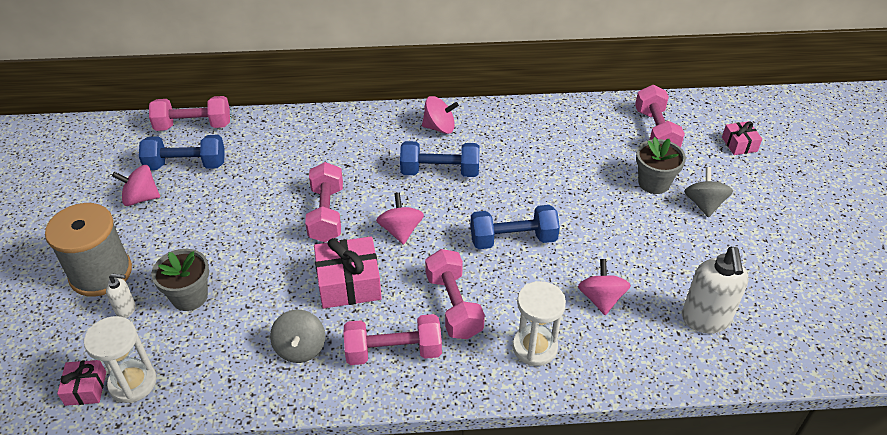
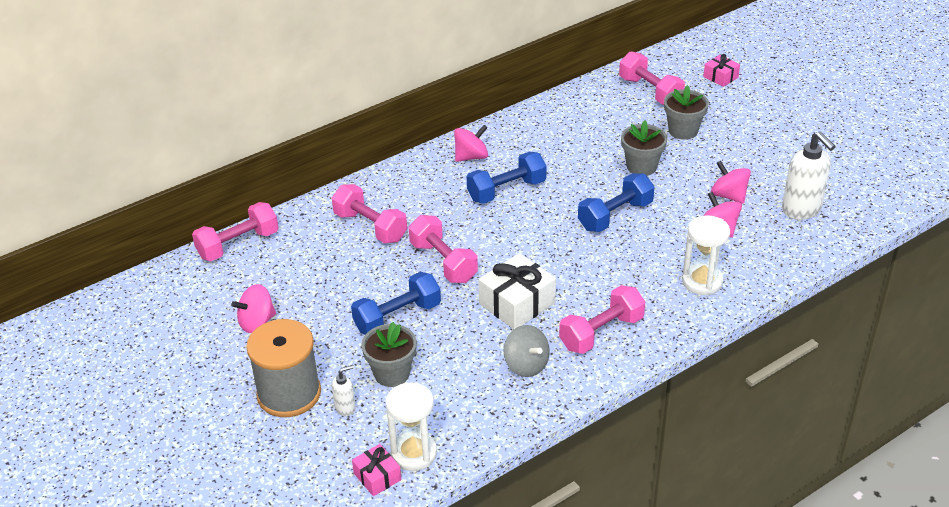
camera: 30 degrees left, 5 degrees down
blue dumbbell [139,135,225,170] -> blue dumbbell moved to [351,272,441,335]
pink gift [314,236,382,309] -> white gift [478,253,556,329]
pink spinning top [376,193,424,245] -> pink spinning top moved to [711,161,751,204]
pink dumbbell [425,249,485,339] -> pink dumbbell moved to [332,184,407,243]
grey spinning top [684,167,733,218] -> none
none -> grey flower pot [621,120,667,176]

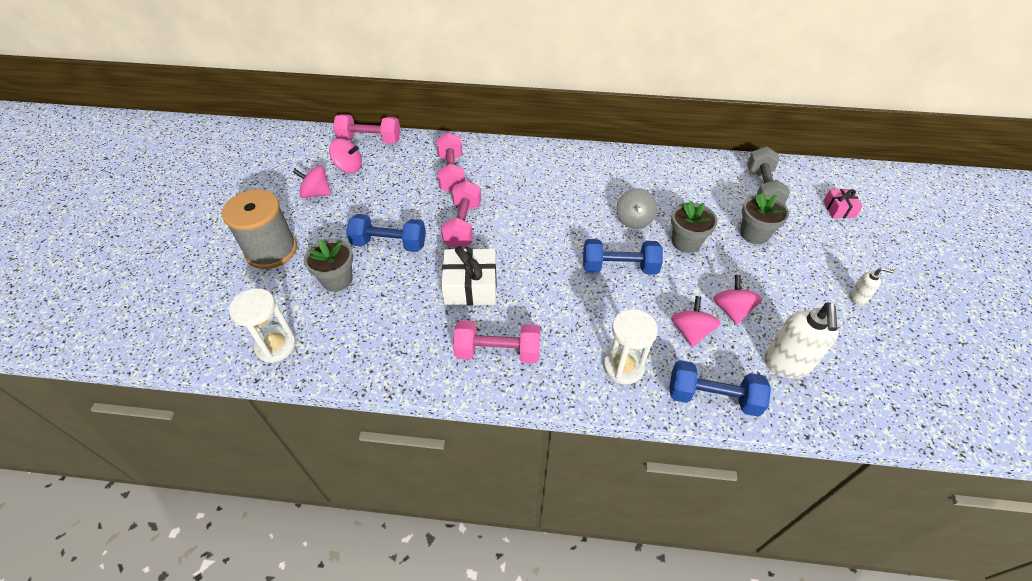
camera: 40 degrees right, 10 degrees up
white soap dispenser [332,365,356,416] -> white soap dispenser moved to [849,267,894,306]
pink gift [352,444,401,496] -> none
pink spinning top [454,125,488,162] -> pink spinning top moved to [329,139,362,173]
blue dumbbell [467,152,547,204] -> blue dumbbell moved to [669,360,771,417]
grey spinning top [503,325,550,377] -> grey spinning top moved to [617,188,657,229]
pink dumbbell [619,51,685,105] -> grey dumbbell [747,147,790,204]

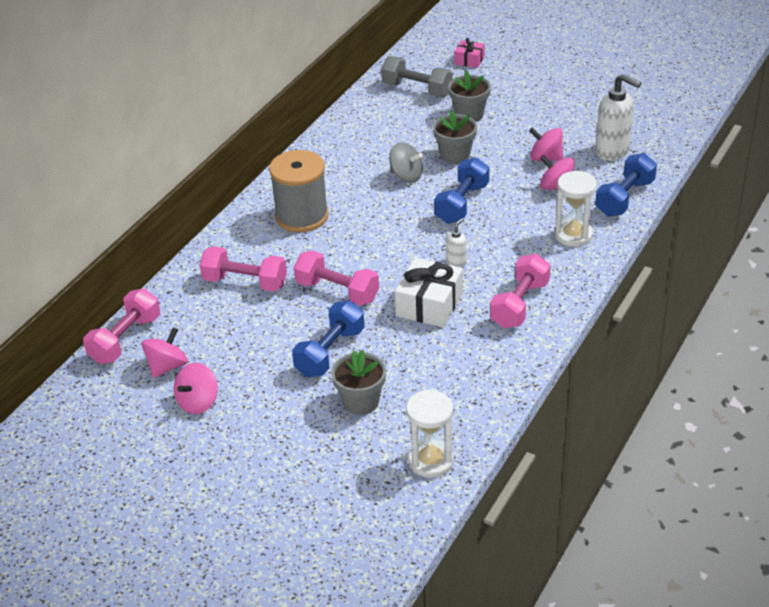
camera: 65 degrees left, 10 degrees down
grey spool [222,189,297,269] -> grey spool moved to [269,150,329,232]
white soap dispenser [849,267,894,306] -> white soap dispenser moved to [446,218,467,267]

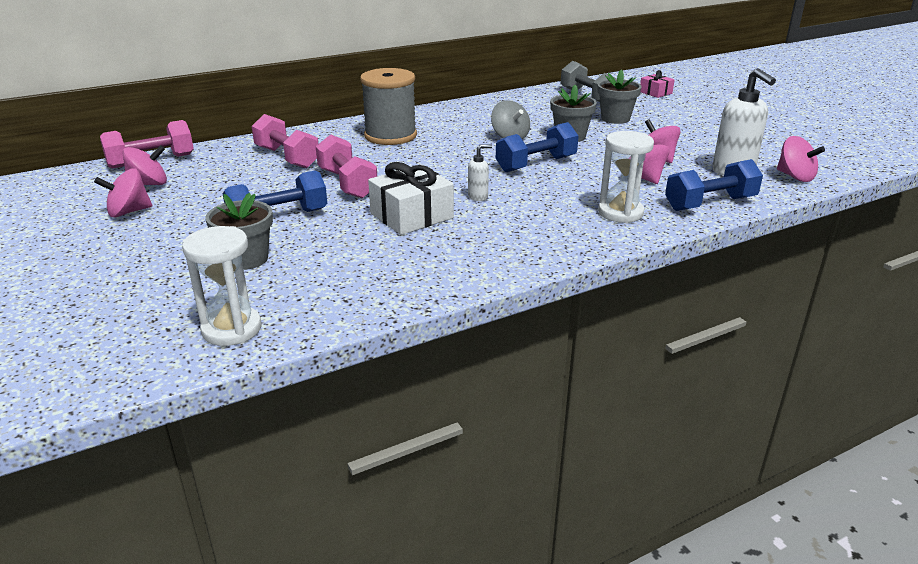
camera: 30 degrees right, 10 degrees down
pink dumbbell [490,254,551,328] -> none
none -> pink spinning top [777,136,825,182]

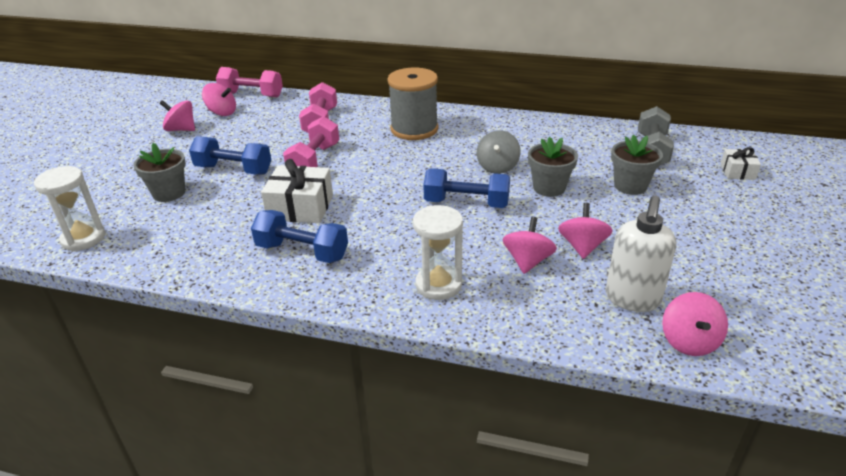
camera: 45 degrees right, 5 degrees up
white soap dispenser [468,144,492,201] -> none
pink gift [640,70,675,98] -> white gift [721,147,761,180]
blue dumbbell [665,159,763,211] -> blue dumbbell moved to [251,210,348,263]

